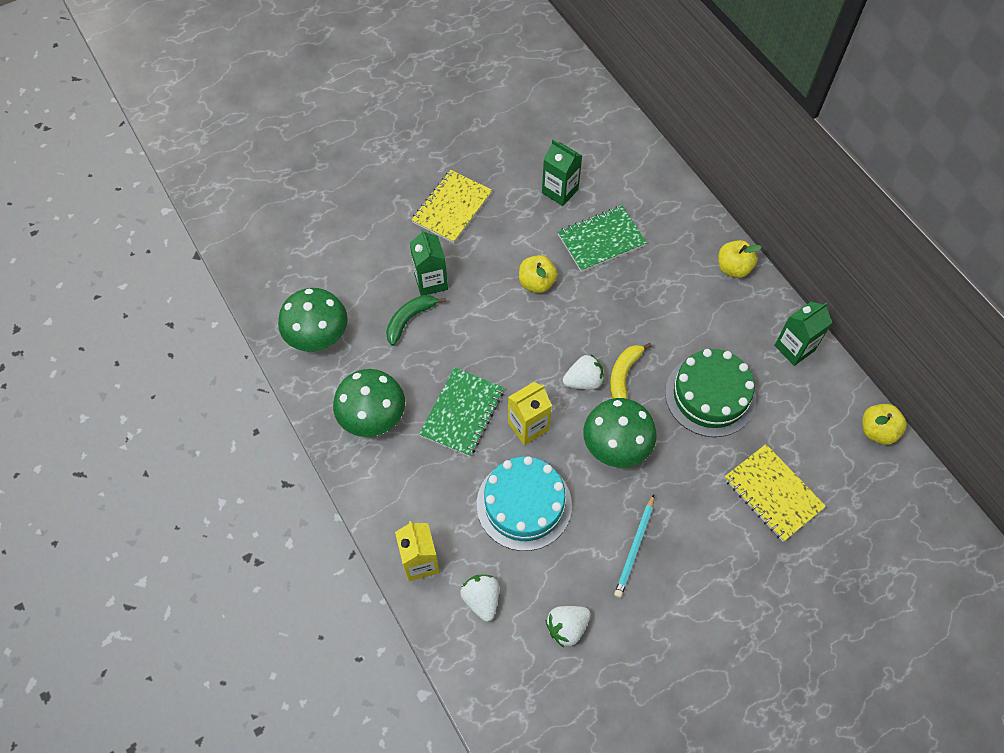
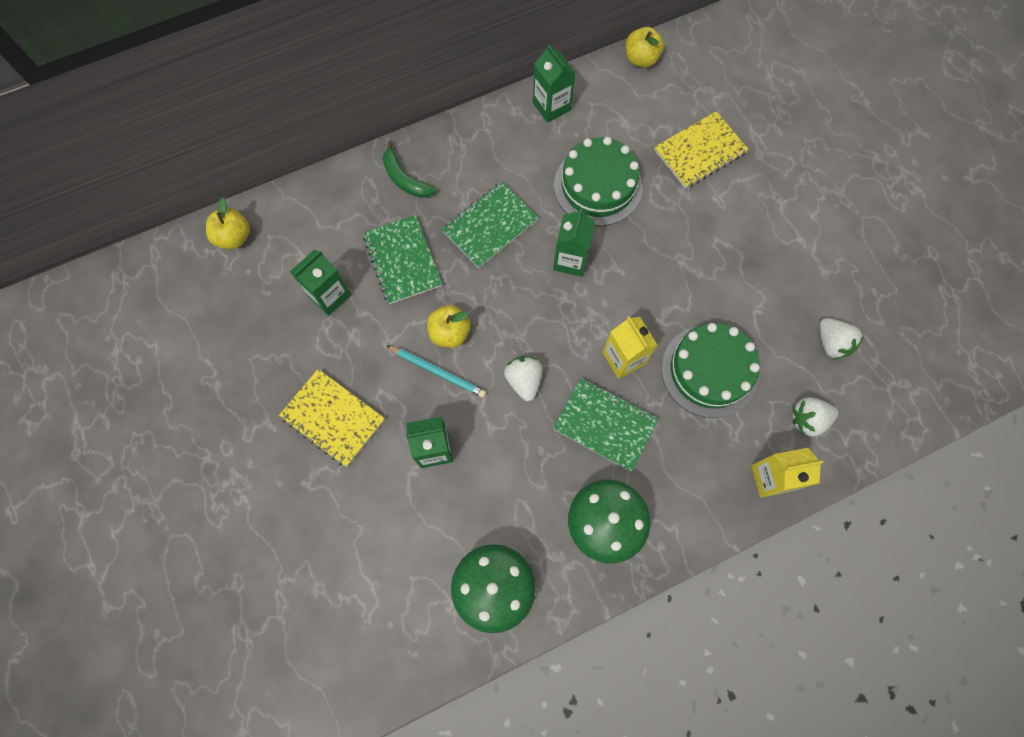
camera: 85 degrees left, 10 degrees up
green banana [386,295,446,346] -> green banana moved to [383,140,436,198]
turquoise cake [477,456,572,551] -> green cake [661,323,760,418]
white strawberry [563,355,604,390] -> white strawberry moved to [504,356,542,401]
green mushroom [583,398,657,468] -> none
yellow banana [610,343,652,399] -> green carton [553,208,595,277]
turquoise pencil [614,494,654,598] -> turquoise pencil moved to [386,345,486,398]
yellow apple [718,240,762,278] -> yellow apple moved to [206,198,250,249]
none -> green notebook [442,182,539,268]

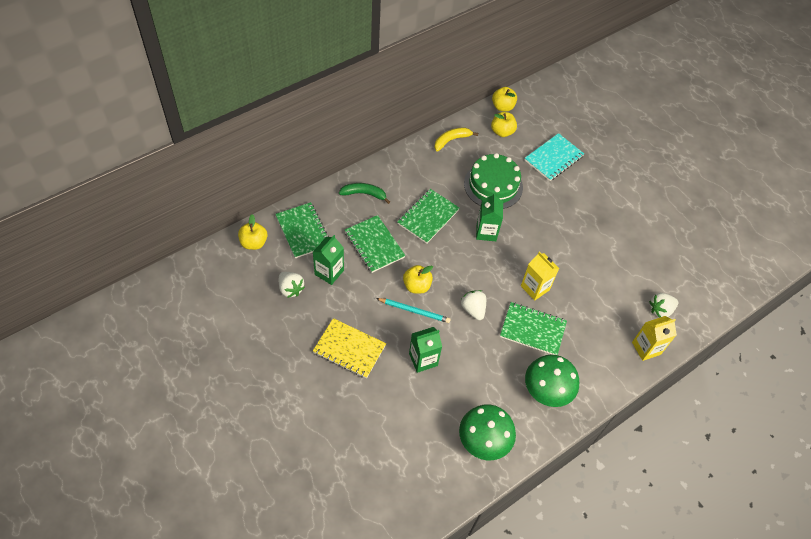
camera: 15 degrees left, 15 degrees down
green banana [383,140,436,198] -> green banana turned 150 degrees clockwise [339,183,390,204]
green carton [533,44,576,123] -> yellow banana [434,128,478,151]
yellow notebook [654,111,749,189] -> turquoise notebook [525,133,584,181]
green cake [661,323,760,418] -> none
white strawberry [819,318,864,359] -> white strawberry moved to [279,272,305,298]
none -> green notebook [275,202,329,258]
none -> yellow apple [491,112,517,137]

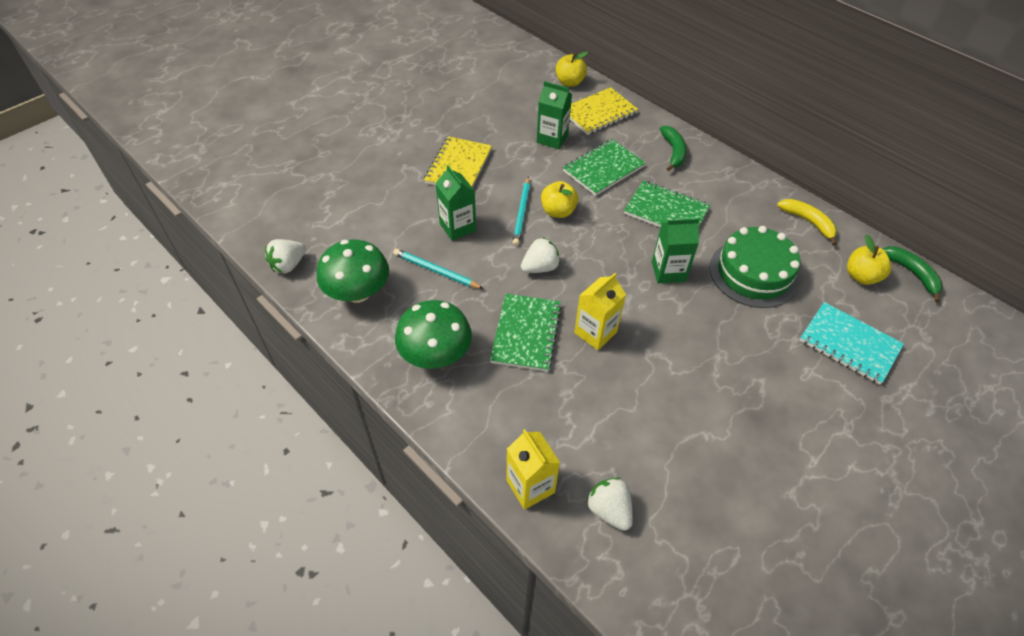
camera: 85 degrees right, 5 degrees down
green notebook [275,202,329,258] -> yellow notebook [570,87,638,135]
white strawberry [279,272,305,298] -> white strawberry moved to [265,239,306,274]
yellow apple [492,87,517,112] -> green banana [883,246,943,302]
none -> turquoise pencil [393,249,484,289]

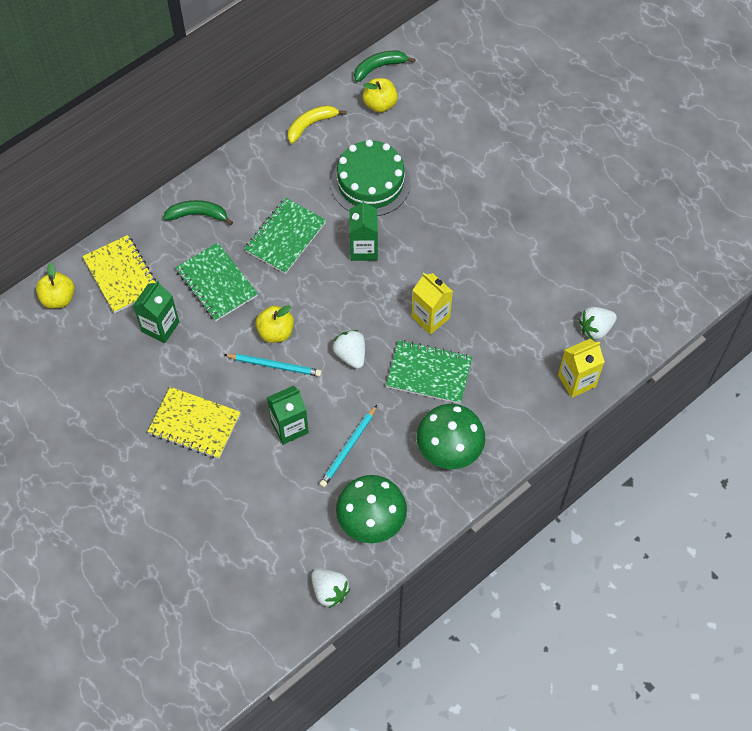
camera: 85 degrees left, 10 degrees up
turquoise notebook [799,302,904,385] -> none

